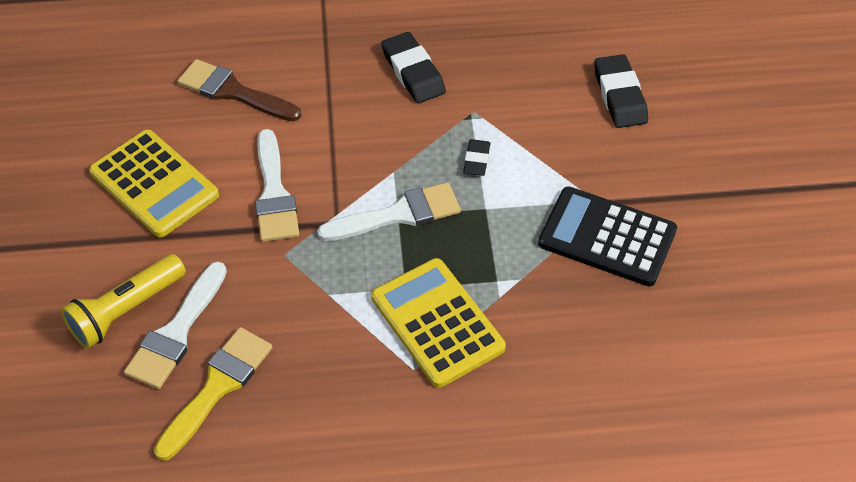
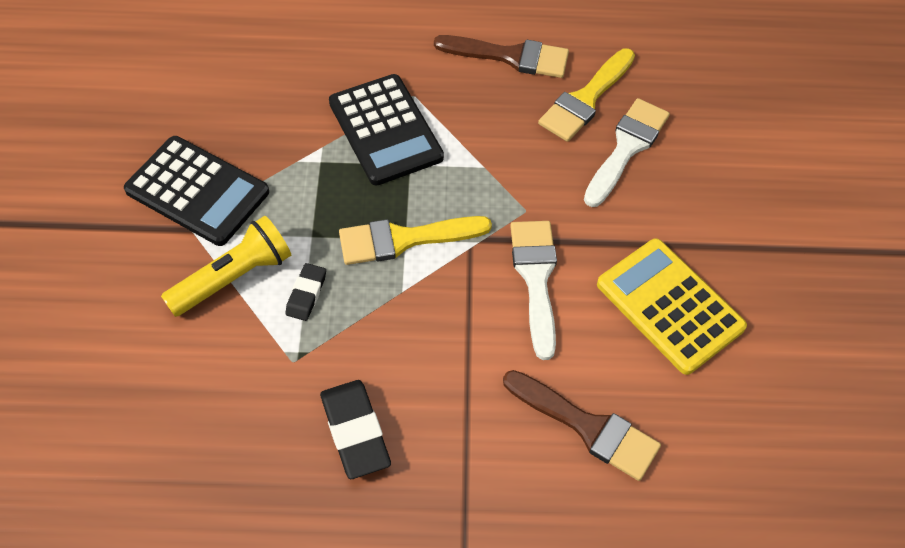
camera: 175 degrees left, 5 degrees up
yellow flashlight [61,254,186,349] -> yellow flashlight moved to [161,216,291,317]
white brush [317,182,461,241] -> yellow brush [339,216,492,265]
yellow calculator [371,258,506,388] -> black calculator [329,74,444,186]
black eraser [594,54,648,128] -> none
none -> brown brush [434,35,569,78]

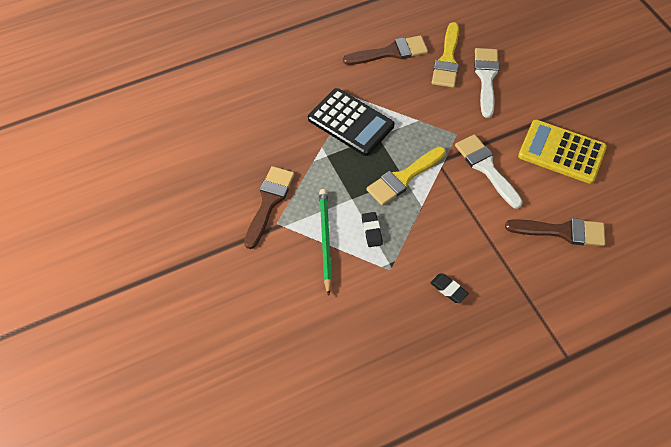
camera: 25 degrees left, 0 degrees up
black calculator [124,136,269,246] -> brown brush [244,166,295,249]
yellow flashlight [161,216,291,317] -> green pencil [319,189,332,296]
black eraser [320,380,391,479] -> black eraser [430,273,469,303], size x0.59

